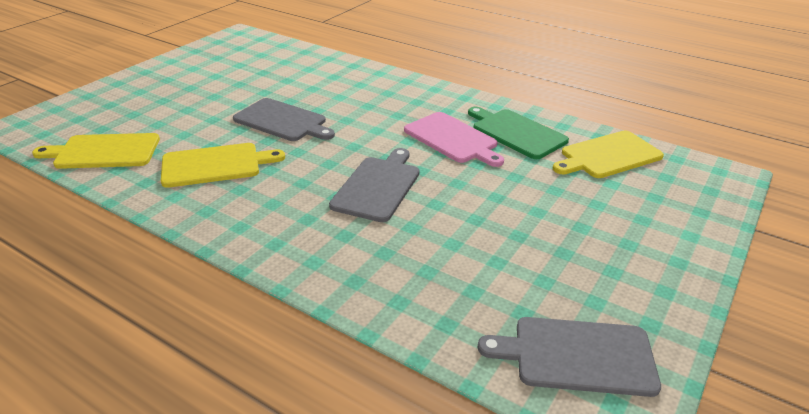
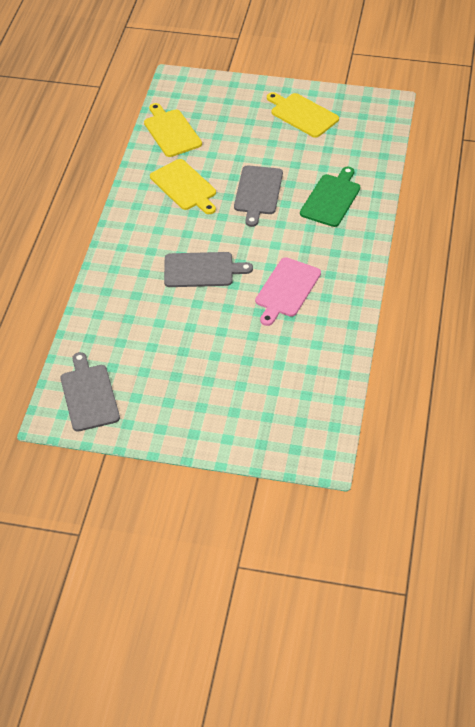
camera: 70 degrees right, 15 degrees up
green cutting board [468,107,569,159] -> green cutting board moved to [300,167,360,227]
yellow cutting board [553,131,664,178] -> yellow cutting board moved to [267,92,339,138]

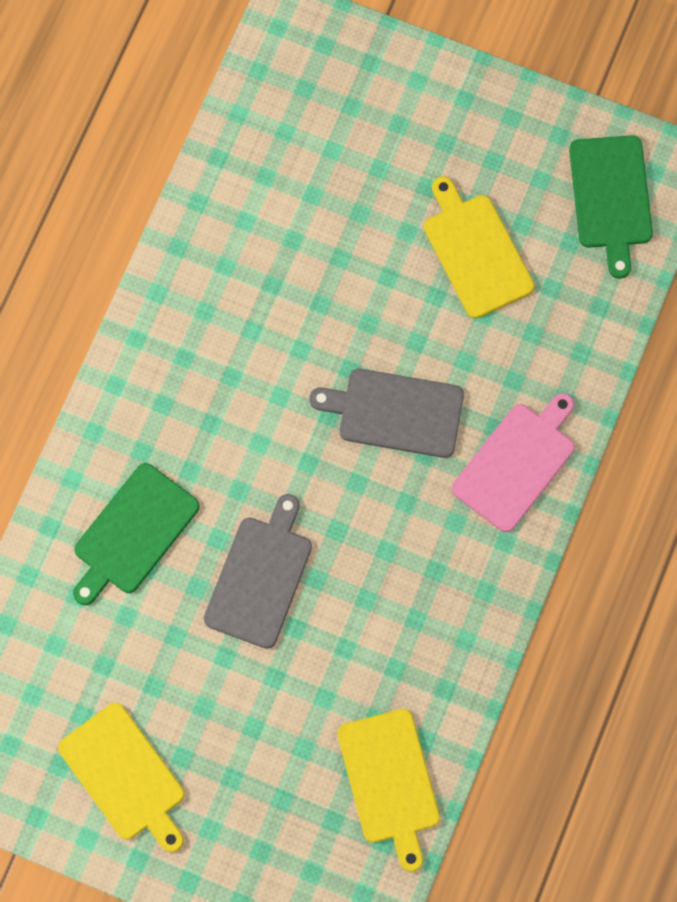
camera: 170 degrees left, 25 degrees up
grey cutting board [60,352,120,432] -> green cutting board [569,135,653,279]
yellow cutting board [150,159,216,214] -> yellow cutting board moved to [424,176,534,318]
pink cutting board [255,257,321,326] -> pink cutting board moved to [452,393,575,532]

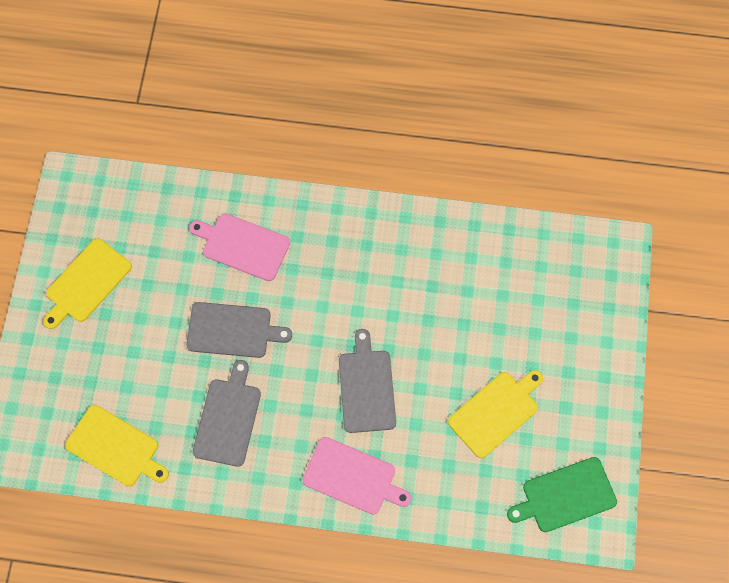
camera: 75 degrees right, 5 degrees down
green cutting board [73,463,200,605] -> pink cutting board [189,213,290,281]
yellow cutting board [337,709,440,872] -> yellow cutting board turned 120 degrees counterclockwise [65,405,169,486]
none -> grey cutting board [193,360,261,467]

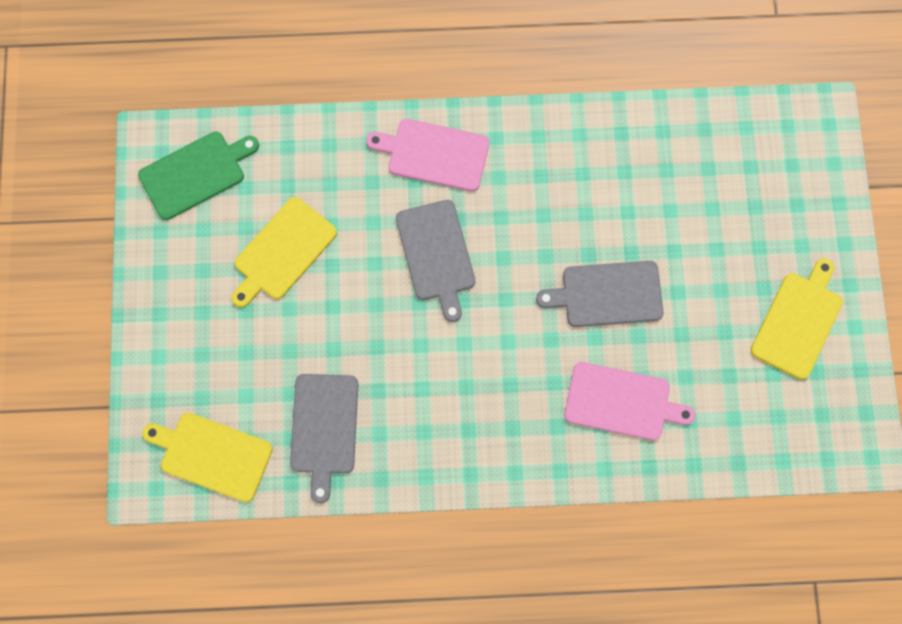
camera: 170 degrees right, 5 degrees up
yellow cutting board [65,405,169,486] -> yellow cutting board moved to [142,413,273,502]
grey cutting board [193,360,261,467] -> grey cutting board moved to [290,374,358,503]

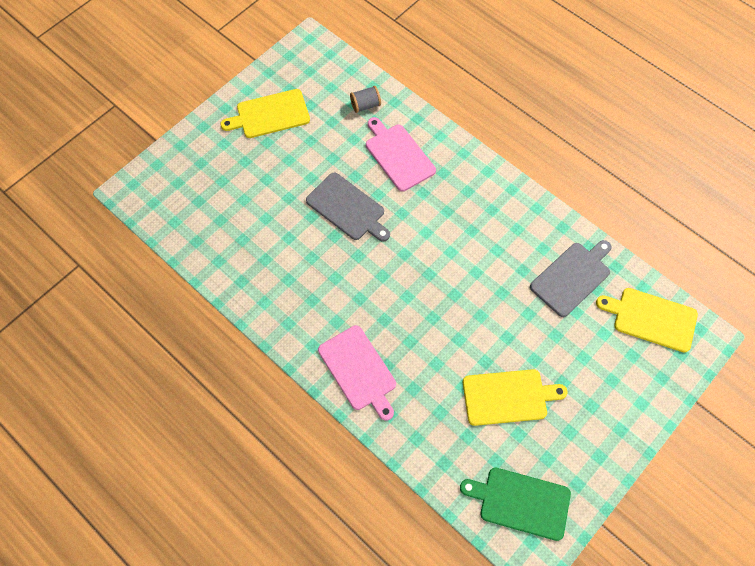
camera: 135 degrees left, 10 degrees down
yellow cutting board [142,413,273,502] -> yellow cutting board turned 135 degrees clockwise [596,288,698,353]
grey cutting board [396,200,475,322] -> none
none -> grey spool [350,86,381,113]

